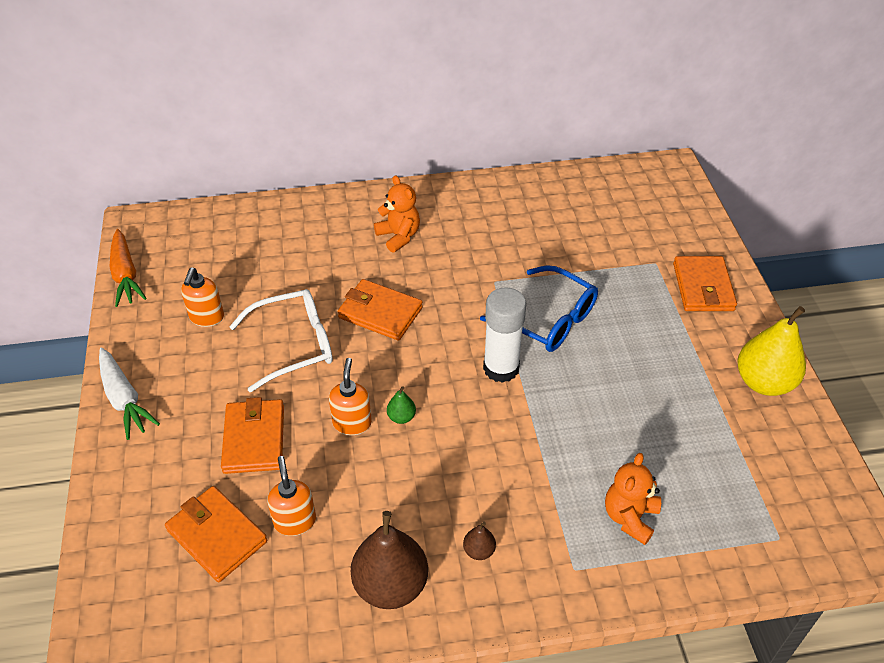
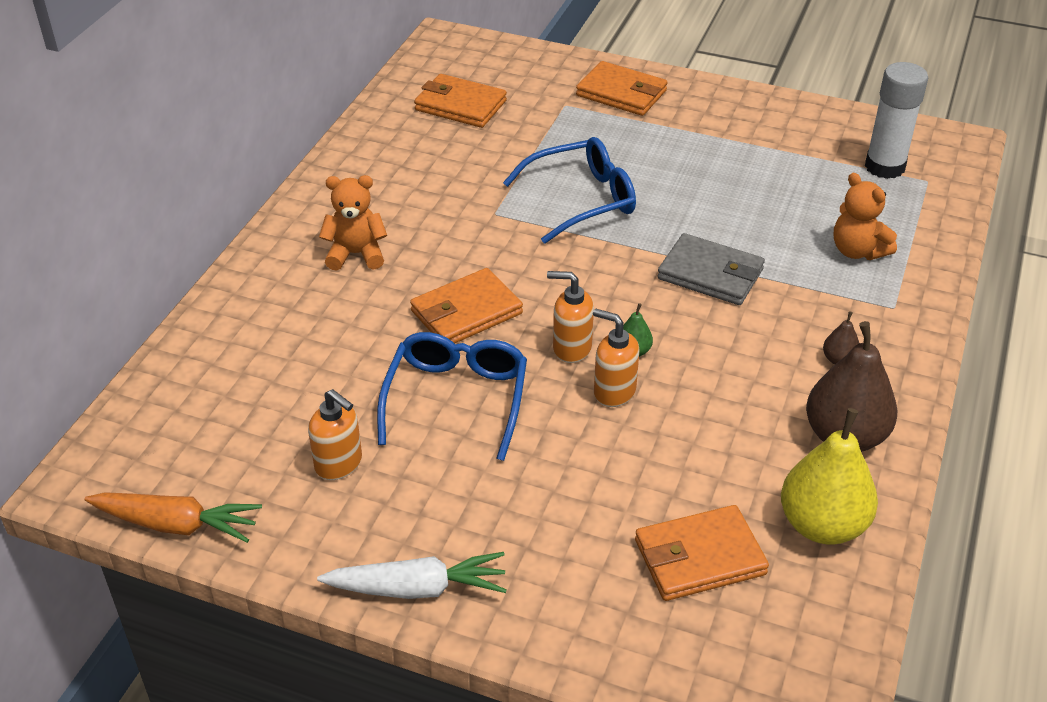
camera: 60 degrees left, 5 degrees down
orange wallet [221,397,284,474] -> orange wallet moved to [414,74,507,128]
white glasses [229,289,333,392] -> blue glasses [377,332,527,461]
orange soap dispenser [267,456,316,536] -> orange soap dispenser moved to [547,271,594,363]
white glue stick [483,287,526,383] -> white glue stick moved to [865,62,928,179]
yellow pear [737,306,806,396] -> yellow pear moved to [781,408,878,544]
none -> grey wallet [657,233,765,305]

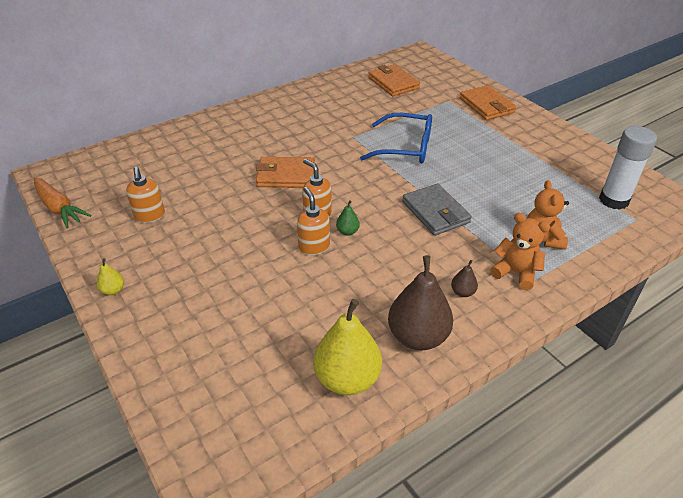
camera: 35 degrees right, 0 degrees up
white carrot [317,552,507,599] -> yellow pear [97,258,124,295]
orange teddy bear [319,175,387,271] -> orange teddy bear moved to [490,213,550,290]
blue glasses [377,332,527,461] -> none
orange wallet [635,505,769,601] -> none

